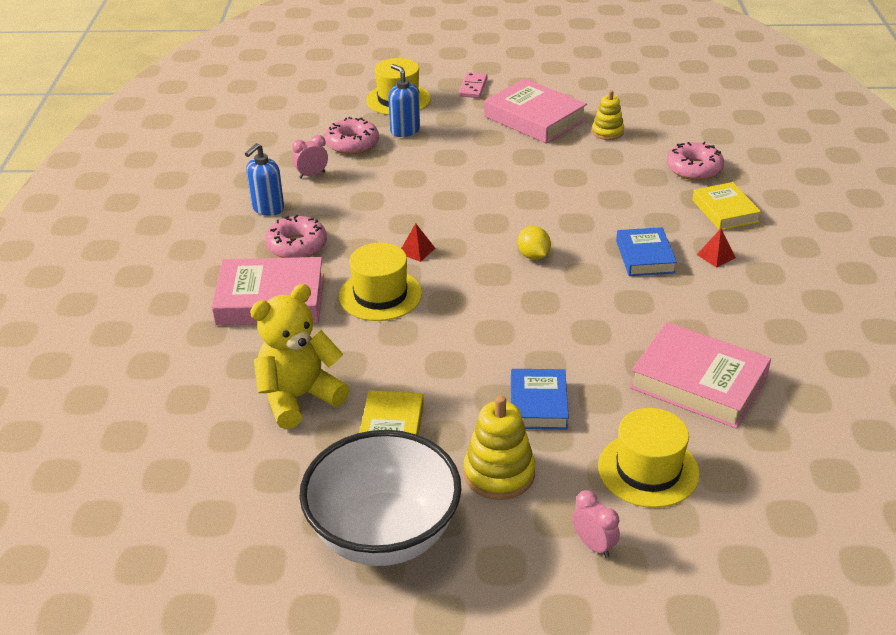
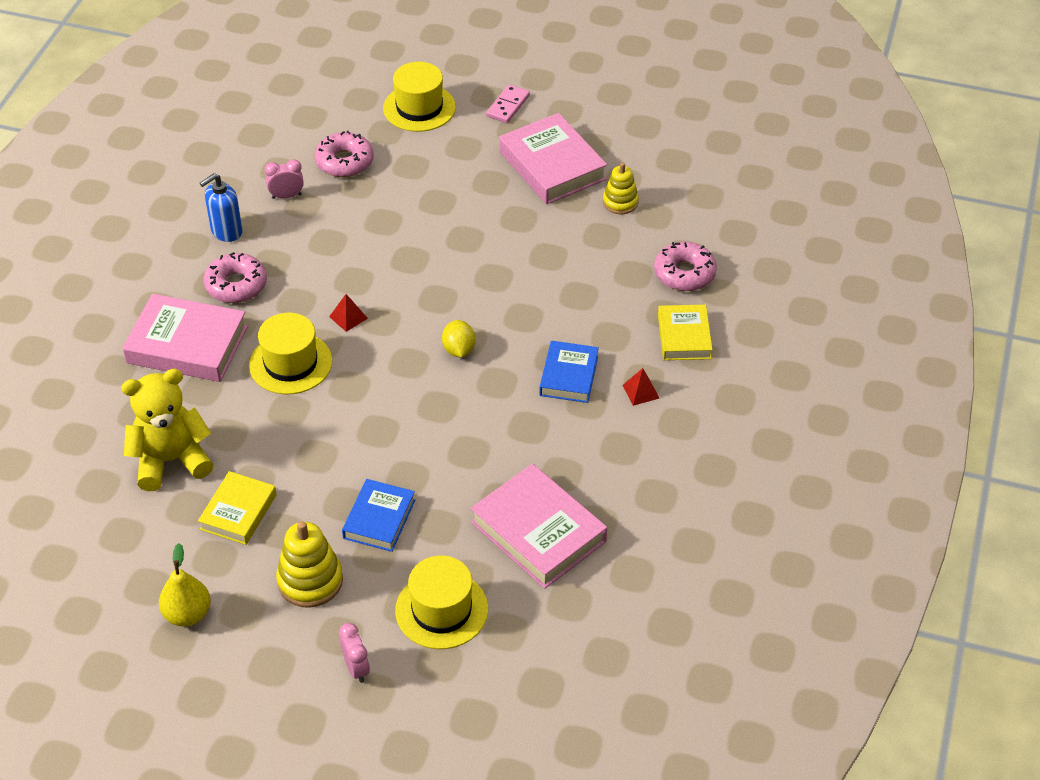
camera: 15 degrees right, 10 degrees up
white bowl [300,430,461,566] -> yellow pear [159,543,211,626]
blue soap dispenser [388,64,420,137] -> none

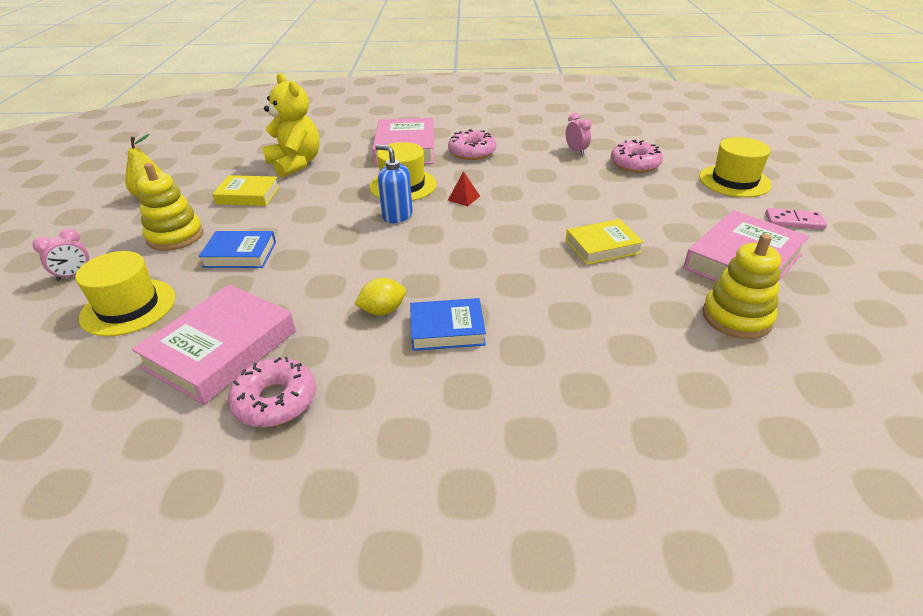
camera: 75 degrees right, 10 degrees down
blue soap dispenser [200,173,243,242] -> blue soap dispenser moved to [375,144,413,223]
yellow lemon [442,320,475,357] -> yellow lemon moved to [354,278,406,315]
yellow stacking toy [603,163,639,214] -> yellow stacking toy [703,234,781,339], size x1.53
red pyramid [622,368,659,406] -> none
pink donut [654,242,717,291] -> pink donut moved to [228,357,316,427]
yellow book [658,305,713,360] -> yellow book moved to [566,219,644,265]

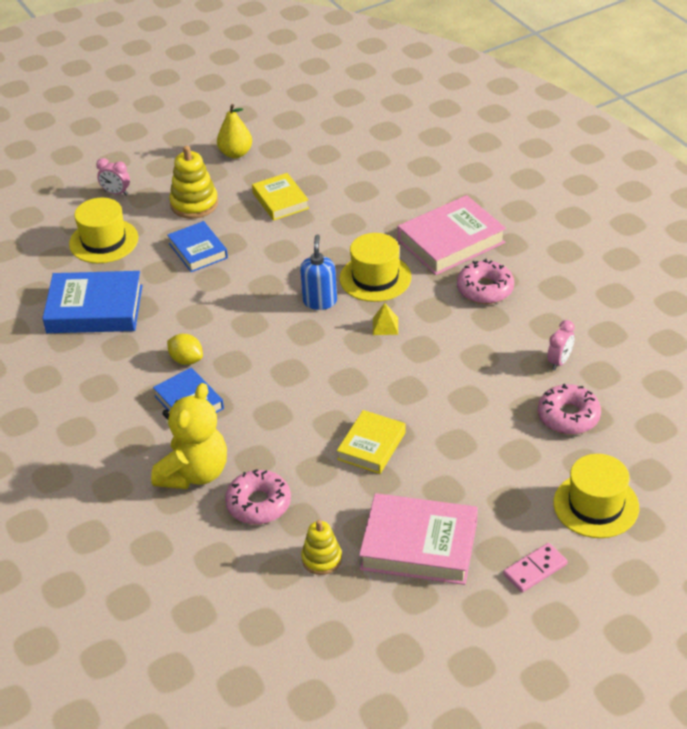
camera: 60 degrees right, 5 degrees up
pink book [132,284,296,405] -> blue book [42,271,142,333]
pink donut [228,357,316,427] -> pink donut moved to [225,469,291,525]
yellow teddy bear [263,73,320,178] -> yellow teddy bear moved to [151,383,227,489]
red pyramid [448,171,480,206] -> yellow pyramid [373,303,398,335]
yellow book [566,219,644,265] -> yellow book turned 75 degrees clockwise [337,410,406,474]
yellow stacking toy [703,234,781,339] -> yellow stacking toy [301,520,342,575], size x0.65
pink domino [765,208,827,230] -> pink domino turned 75 degrees clockwise [503,543,568,593]

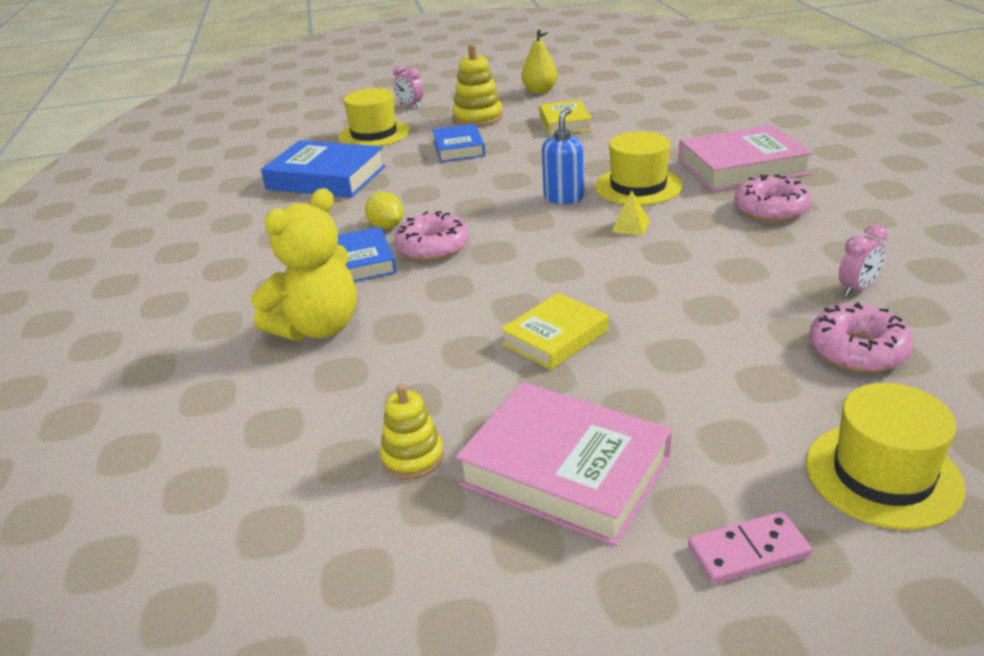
camera: 20 degrees right, 10 degrees down
pink donut [225,469,291,525] -> pink donut moved to [394,211,469,261]

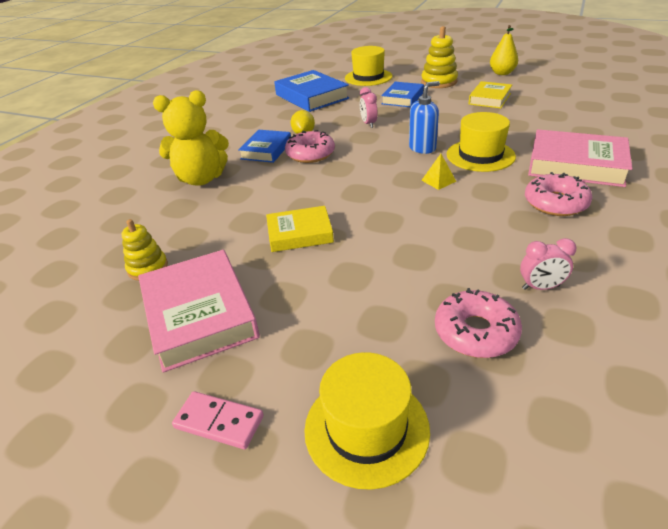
camera: 35 degrees right, 5 degrees up
pink clock [393,65,423,108] -> pink clock moved to [360,87,378,128]

